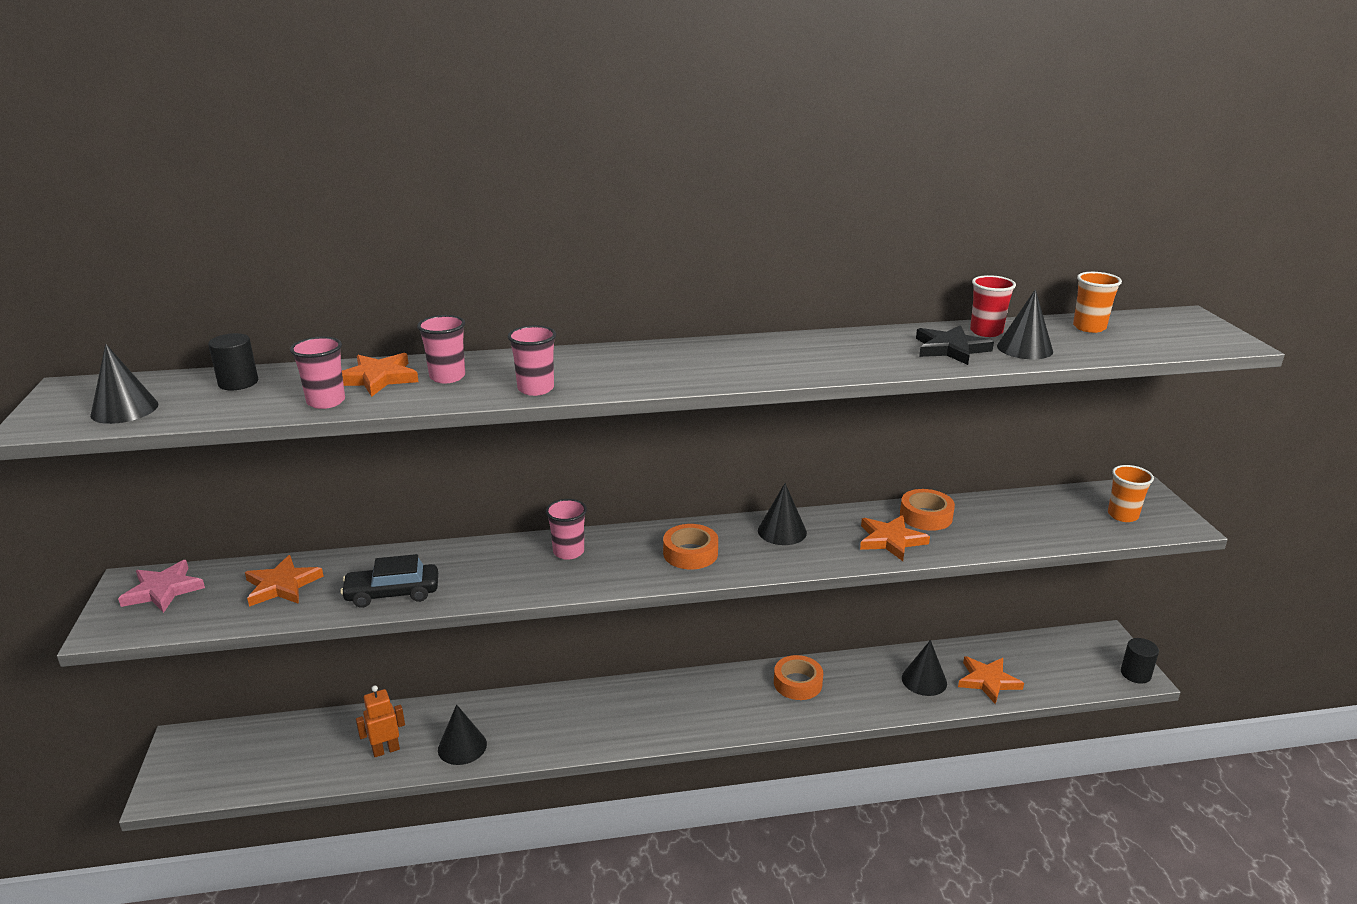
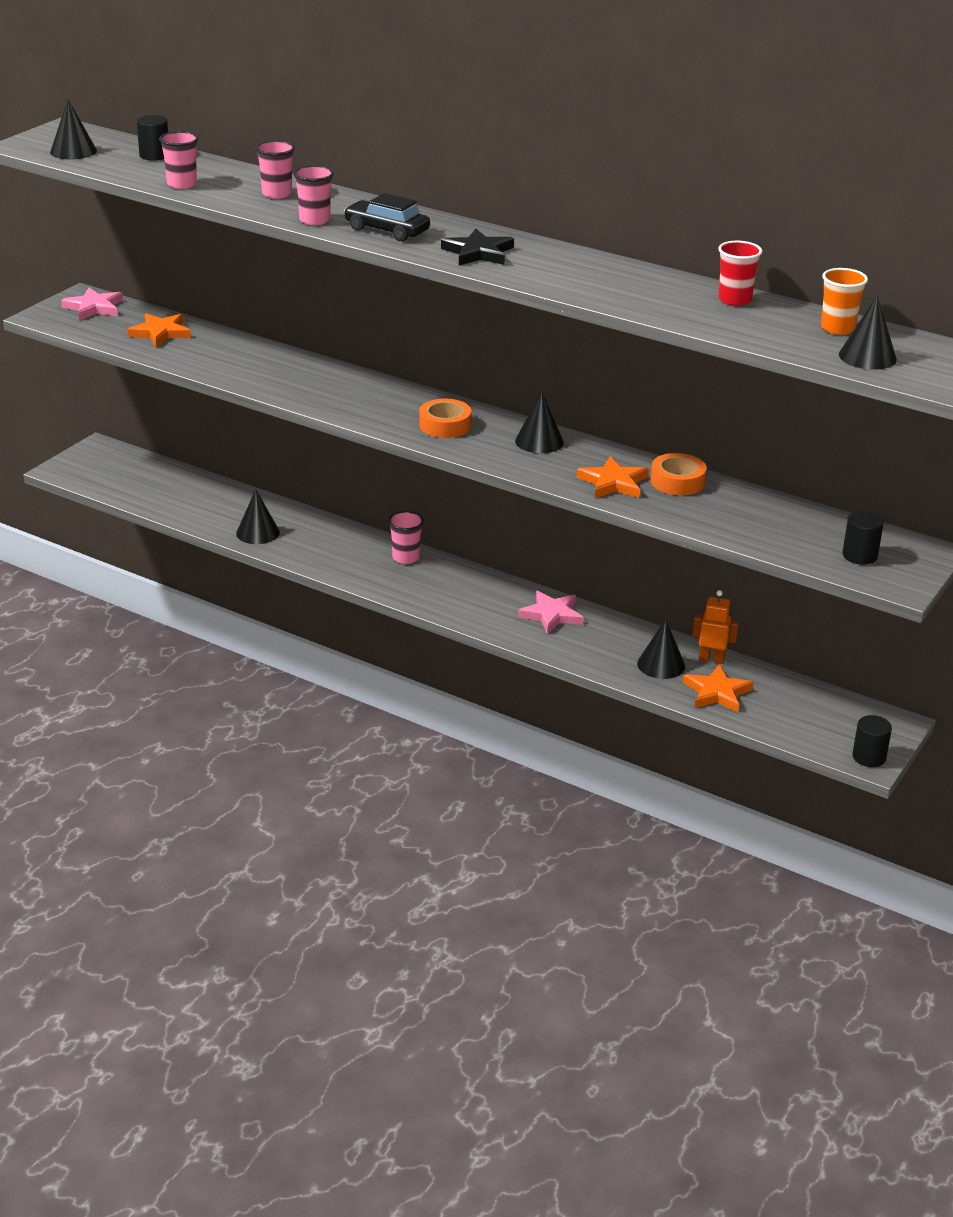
camera: 40 degrees right, 5 degrees up
black car [340,554,438,608] -> black car moved to [344,193,430,242]
orange star [342,353,419,397] -> none
orange robot [356,685,405,757] -> orange robot moved to [692,590,739,664]
pink cup [545,499,587,560] -> pink cup moved to [388,511,424,564]
orange tape [774,655,823,700] -> pink star [518,591,584,634]
black star [916,325,994,365] -> black star moved to [441,228,514,265]
black cone [997,289,1053,359] -> black cone moved to [839,295,897,370]
orange cup [1108,465,1154,522] -> black cylinder [843,511,884,565]

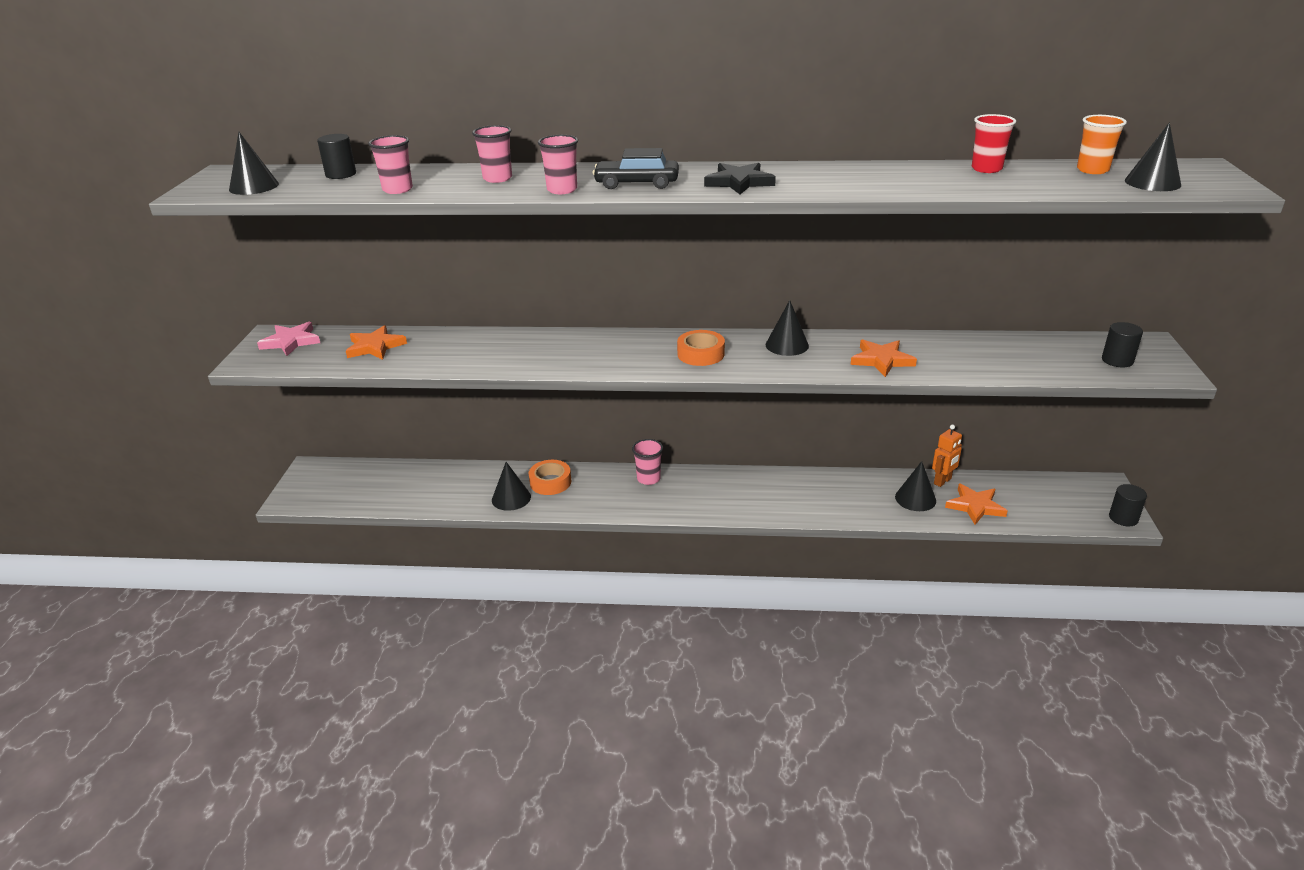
camera: 25 degrees left, 0 degrees up
pink star [518,591,584,634] -> none
orange tape [650,453,707,495] -> orange tape moved to [529,460,571,495]
orange robot [692,590,739,664] -> orange robot turned 150 degrees clockwise [932,424,962,487]

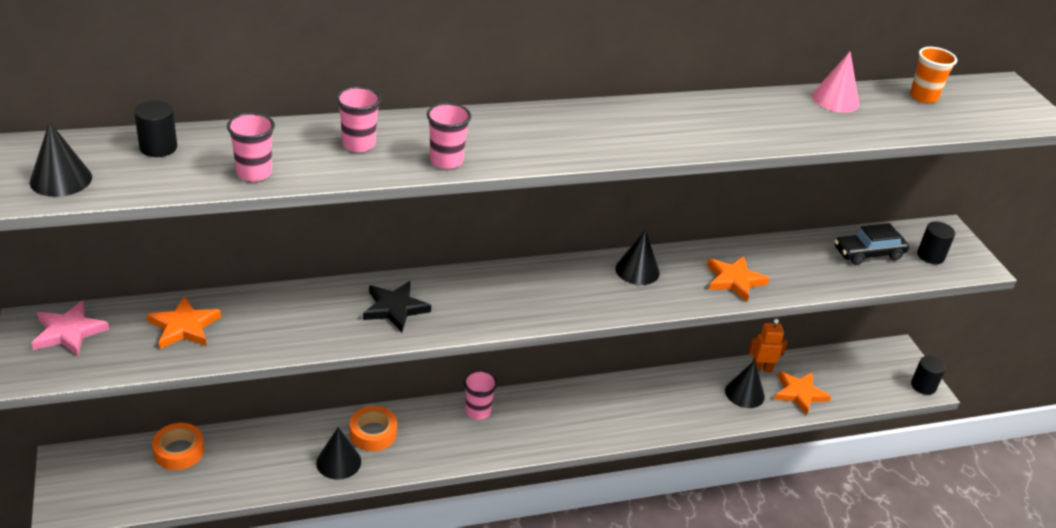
camera: 25 degrees left, 5 degrees up
black car [593,148,679,189] -> black car moved to [835,223,909,265]
orange tape [677,330,725,366] -> orange tape moved to [152,423,204,470]
black star [704,163,776,194] -> black star moved to [363,281,431,332]
orange robot [932,424,962,487] -> orange robot turned 120 degrees counterclockwise [748,319,788,372]
red cup [972,114,1016,173] -> pink cone [812,52,859,112]
black cone [1125,122,1181,191] -> none

